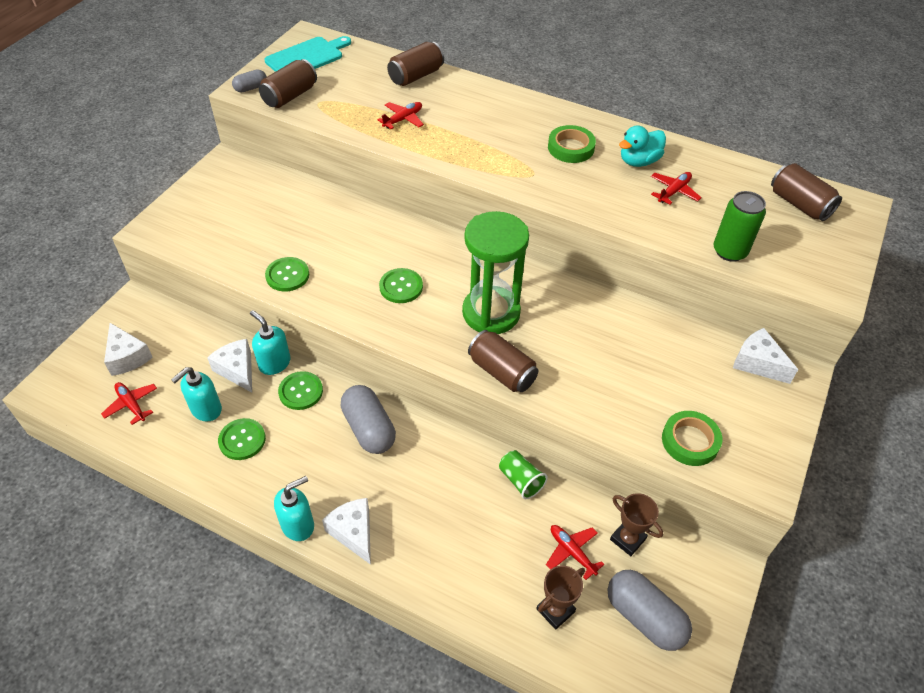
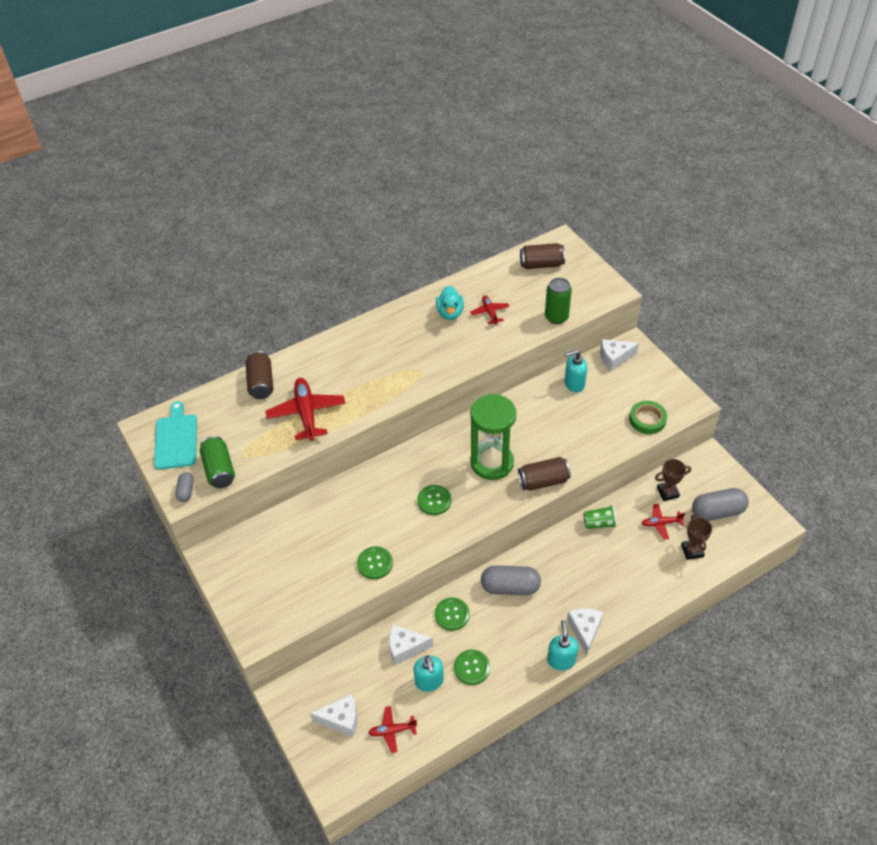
camera: 55 degrees left, 0 degrees up
turquoise soap dispenser [250,310,290,375] -> turquoise soap dispenser moved to [565,350,587,392]
brown can [259,59,317,108] -> green can [200,436,235,488]
white cheese [322,498,371,565] -> white cheese turned 90 degrees clockwise [567,609,604,656]
red plane [377,102,424,129] -> red plane [265,378,345,441], size x1.84
green tape [548,125,596,163] -> none

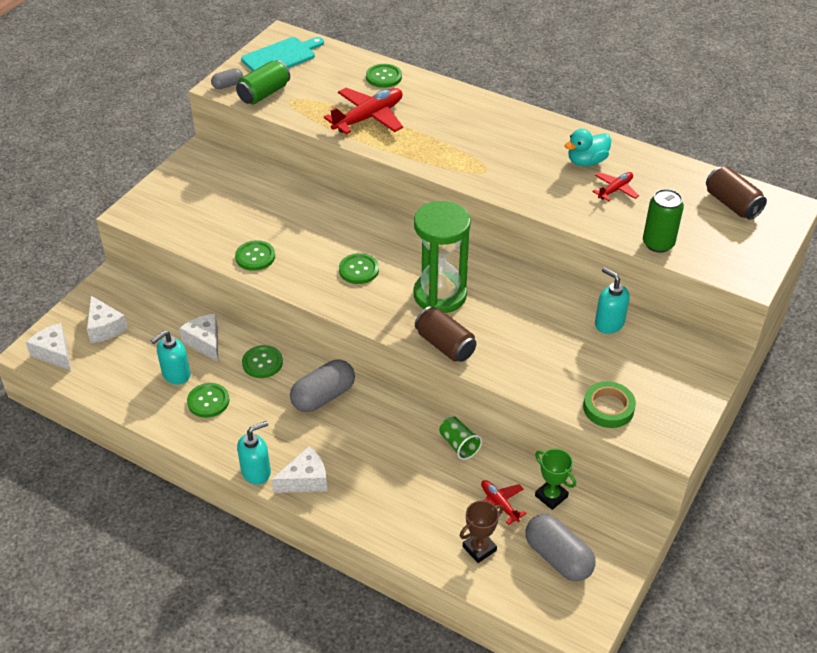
camera: 60 degrees right, 5 degrees down
brown can [245,351,273,399] -> green button [366,64,402,88]
red plane [368,706,417,753] -> none
grey capsule [481,565,541,595] -> grey capsule turned 75 degrees clockwise [290,359,355,412]
white cheese [600,339,639,371] -> white cheese moved to [26,323,71,370]
brown trophy [655,459,691,501] -> green trophy [535,449,576,510]

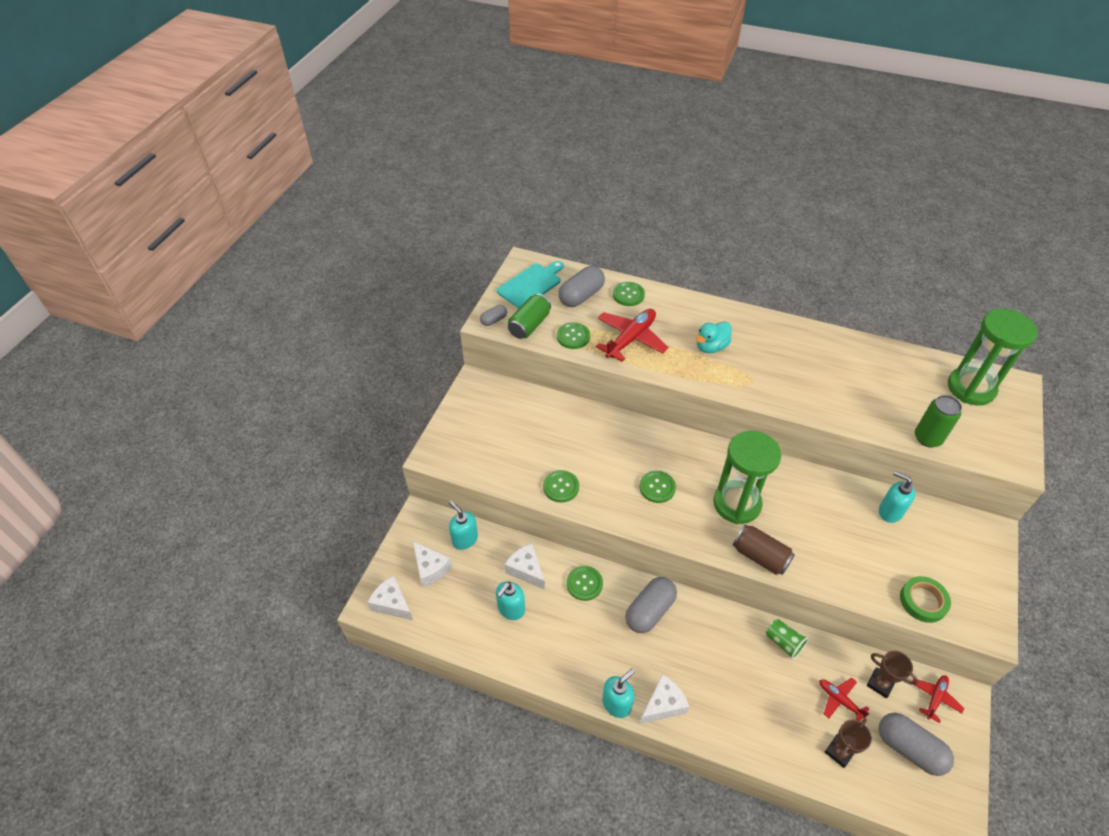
camera: 10 degrees left, 5 degrees up
green button [187,383,229,418] -> green button moved to [557,322,590,349]
green trophy [535,449,576,510] -> brown trophy [867,651,918,698]
turquoise duck [565,129,611,166] -> turquoise duck moved to [696,321,732,353]
red plane [592,172,639,201] -> red plane moved to [913,675,964,723]
brown can [706,166,767,220] -> green hourglass [948,309,1037,405]
none -> turquoise soap dispenser [449,501,478,550]
none -> grey capsule [558,266,605,307]

